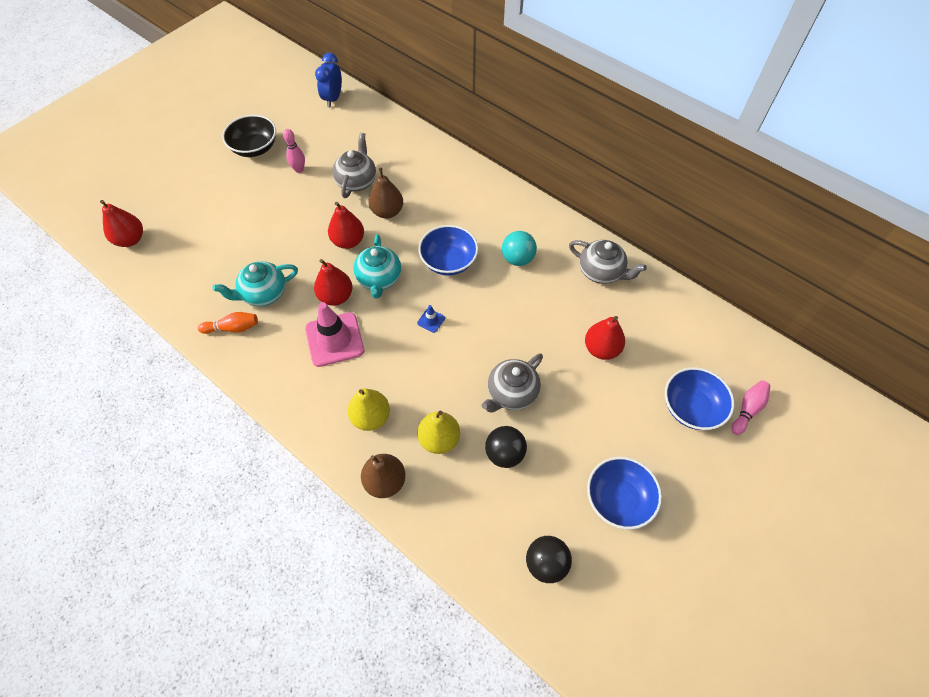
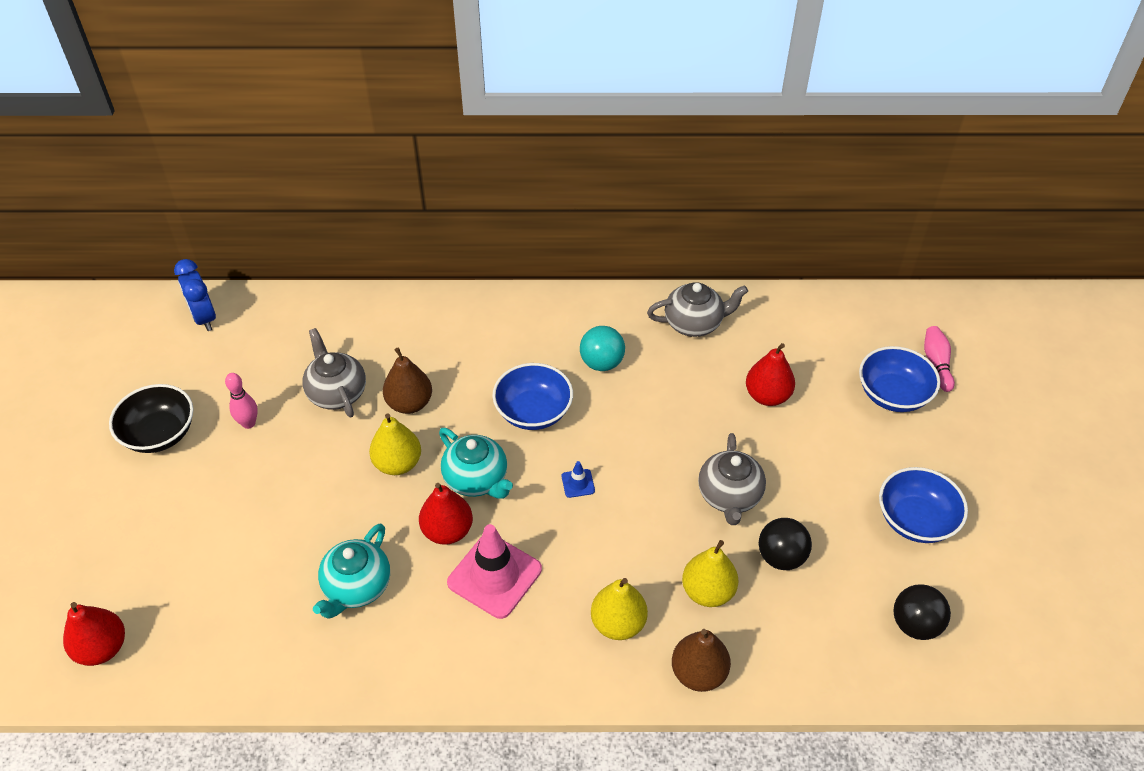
camera: 40 degrees left, 10 degrees down
orange bowling pin [198,312,258,334] -> none
red pear [328,202,364,249] -> yellow pear [369,413,421,475]

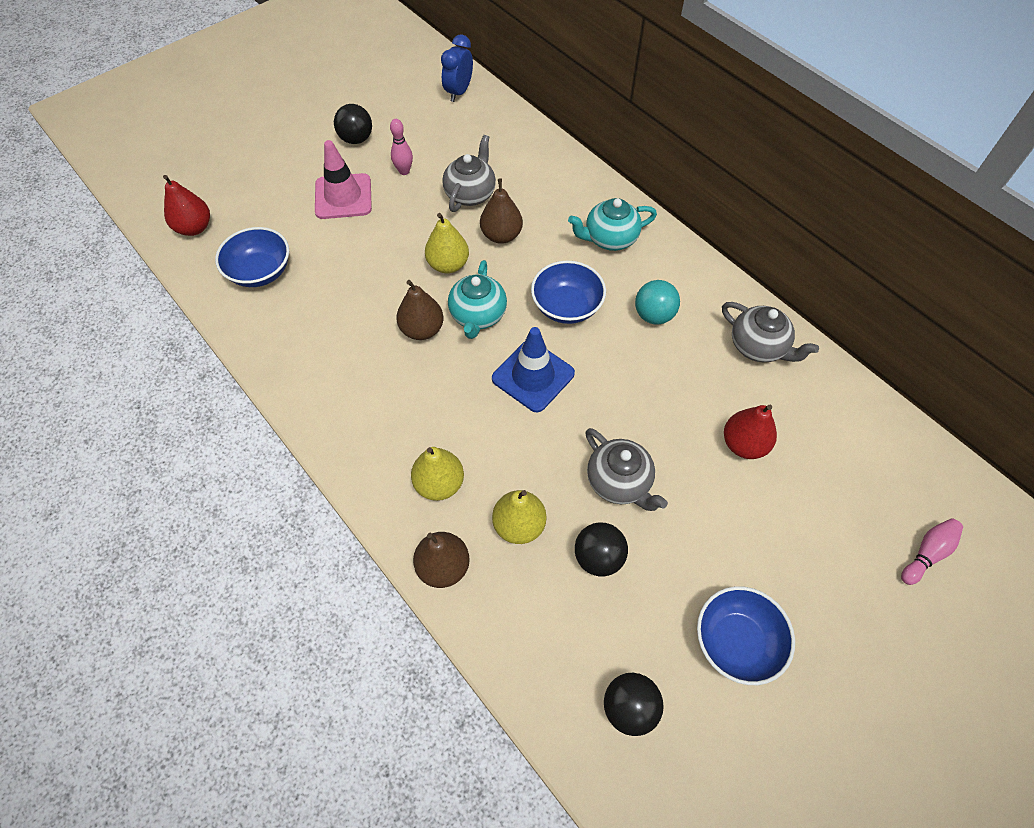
camera: 50 degrees right, 10 degrees up
black bowl [109,384,194,453] -> black ball [334,104,372,144]
turquoise teapot [313,523,390,619] -> turquoise teapot moved to [568,198,657,251]
red pear [419,483,473,545] -> brown pear [396,280,443,340]
pink traffic cone [447,524,542,619] -> pink traffic cone moved to [315,140,372,219]
blue traffic cone [562,461,595,498] -> blue traffic cone [492,327,575,412], size x2.32
grey teapot [698,433,766,525] -> grey teapot turned 90 degrees counterclockwise [585,428,668,511]
blue bowl [859,346,940,412] -> blue bowl moved to [215,227,289,287]

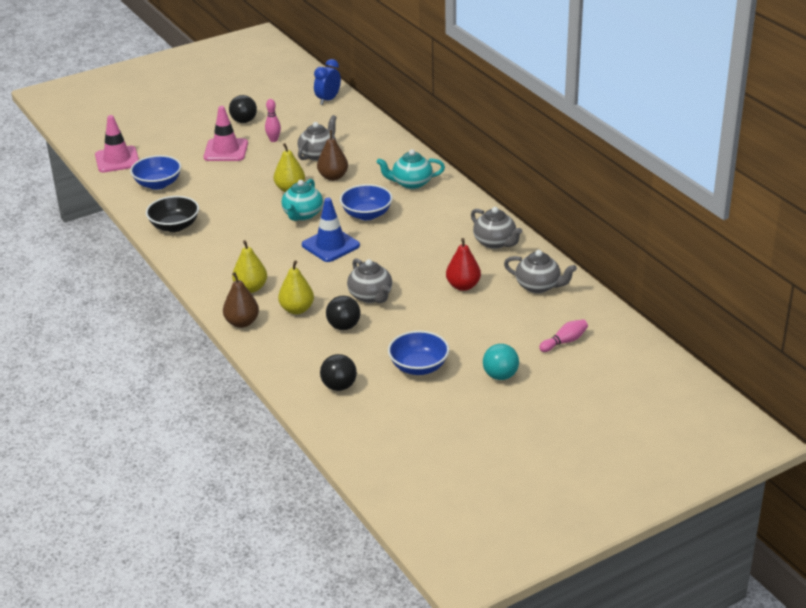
camera: 10 degrees right, 25 degrees down
red pear [163,175,210,236] -> pink traffic cone [95,115,139,173]
brown pear [396,280,443,340] -> none
turquoise ball [635,280,680,324] -> turquoise ball moved to [483,344,519,380]
none -> black bowl [146,196,199,232]
none -> grey teapot [504,250,577,293]

